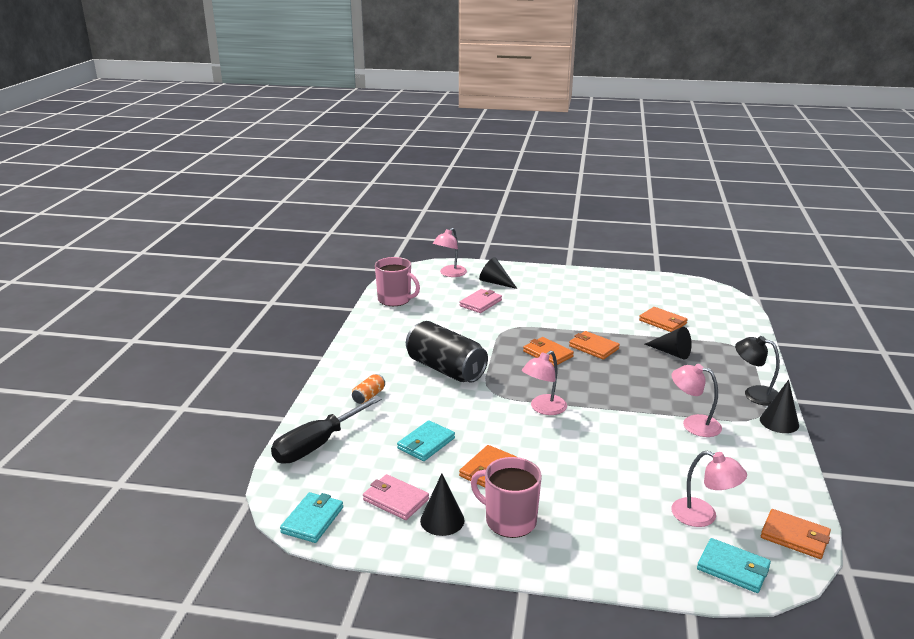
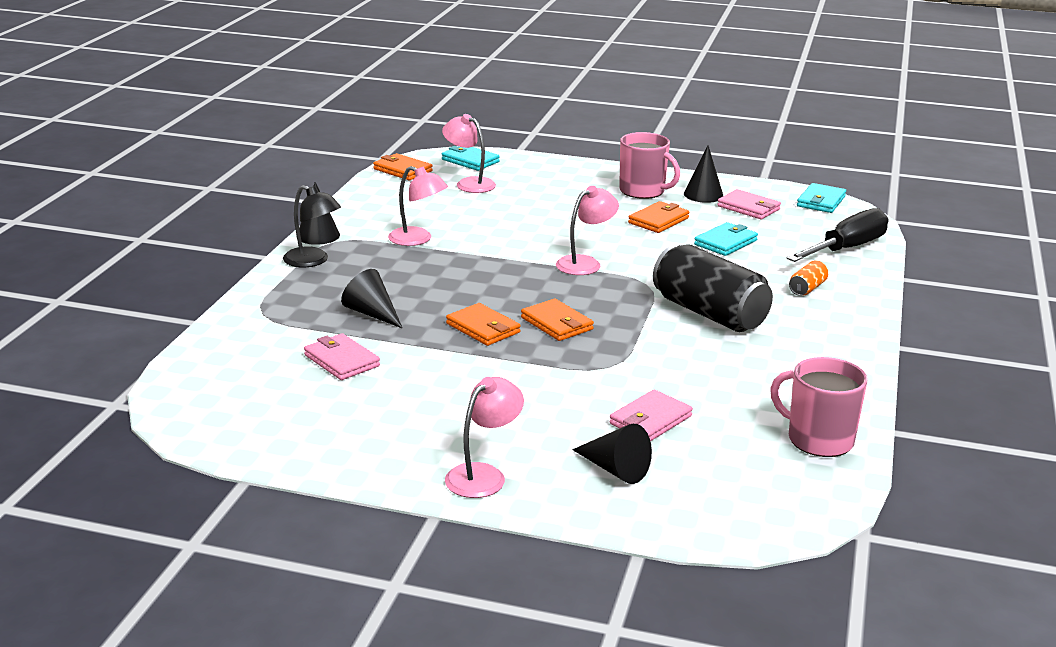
camera: 175 degrees left, 0 degrees up
pink lamp [433,228,467,277] -> pink lamp moved to [445,377,524,498]
orange wallet [639,307,688,332] -> pink wallet [304,333,380,380]

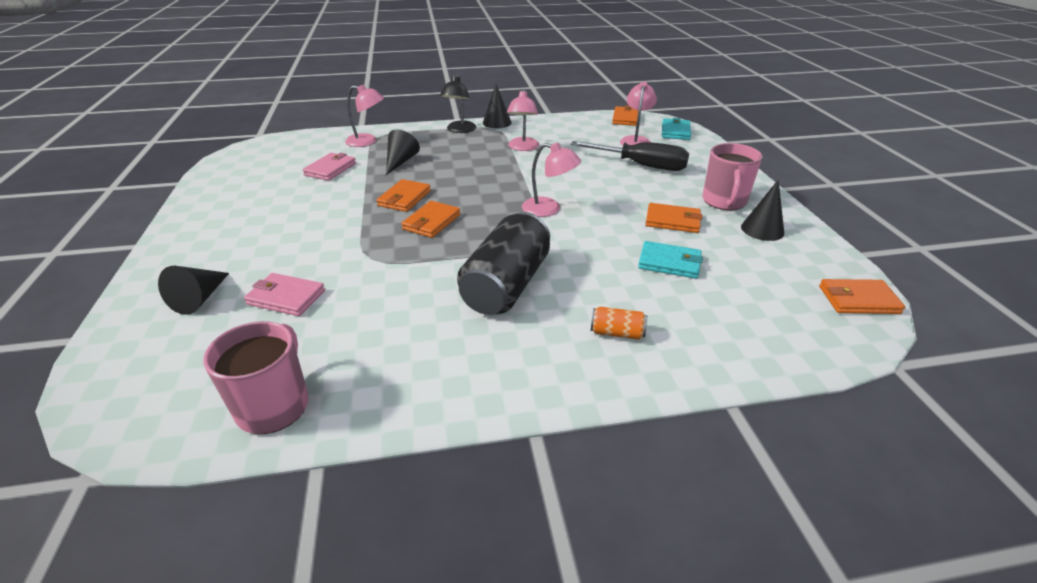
camera: 65 degrees right, 10 degrees up
pink lamp [445,377,524,498] -> pink lamp moved to [345,85,384,147]
pink wallet [717,189,781,219] -> none
black screwdriver [786,208,888,262] -> black screwdriver moved to [570,141,689,171]
turquoise wallet [797,183,846,213] -> orange wallet [819,279,905,314]

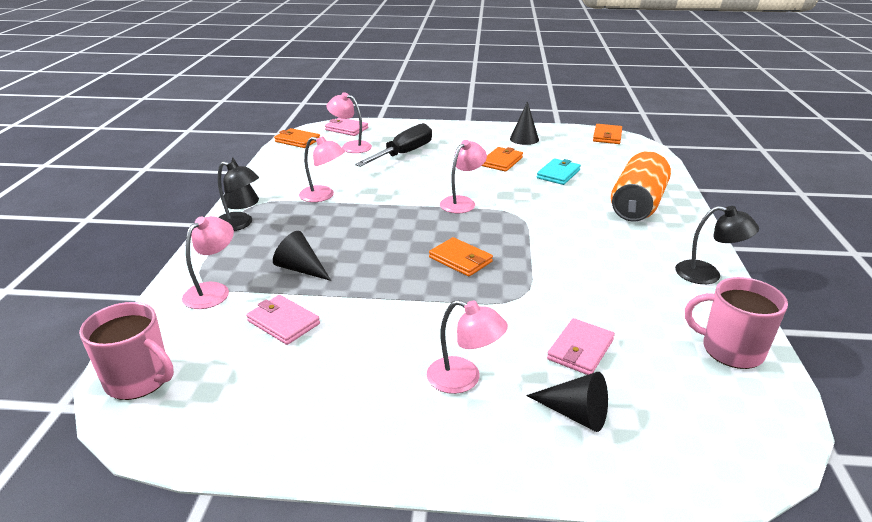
camera: 75 degrees left, 5 degrees down
orange wallet [377,179,431,212] -> none
black can [457,212,550,315] -> none
orange can [591,307,647,340] -> orange can [611,151,671,221], size x2.38
turquoise wallet [662,118,691,140] -> pink wallet [325,118,368,136]
pink mug [702,143,762,210] -> pink mug moved to [79,302,174,400]
none -> pink lamp [427,300,508,394]
none -> black lamp [675,206,759,284]

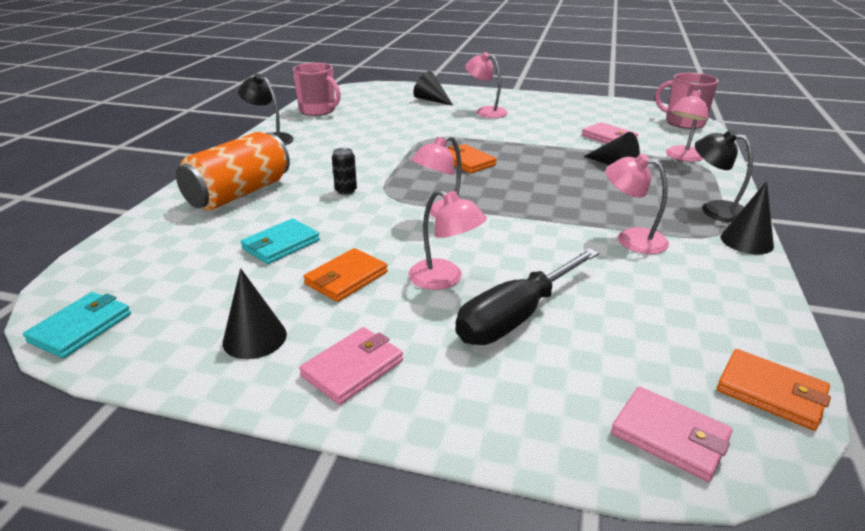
camera: 170 degrees left, 0 degrees up
pink lamp [327,92,372,153] -> pink lamp moved to [408,190,487,290]
pink wallet [547,318,615,375] -> pink wallet moved to [299,327,403,405]
orange wallet [593,124,622,144] -> turquoise wallet [23,292,131,358]
none -> black can [332,148,357,195]

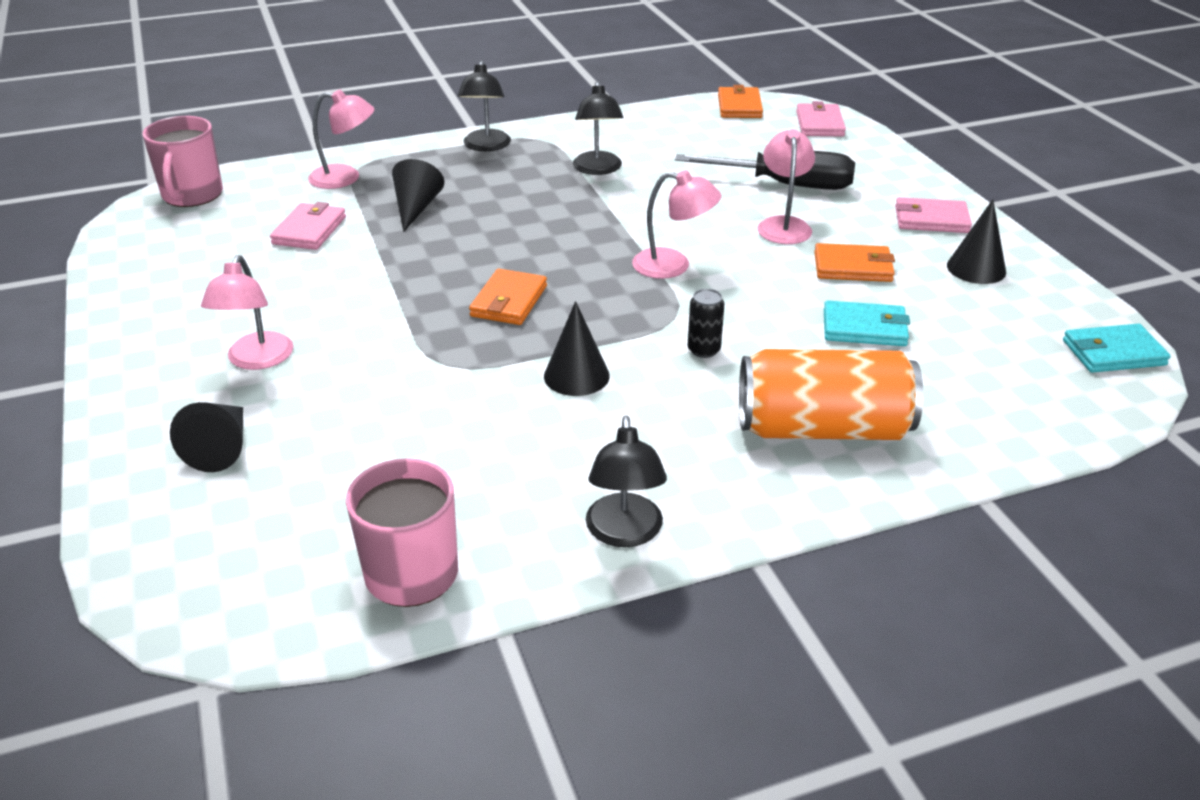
camera: 125 degrees left, 5 degrees up
pink lamp [606,154,669,254] -> black lamp [573,81,624,175]
black cone [720,181,774,254] -> black cone moved to [544,301,610,396]

